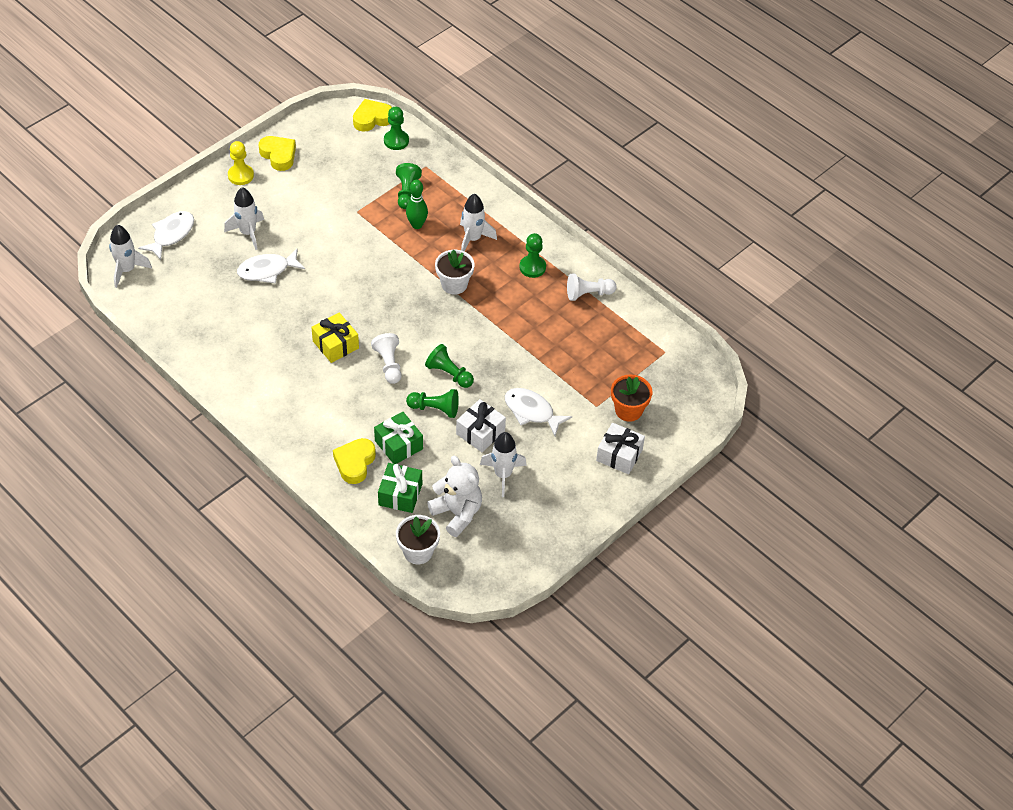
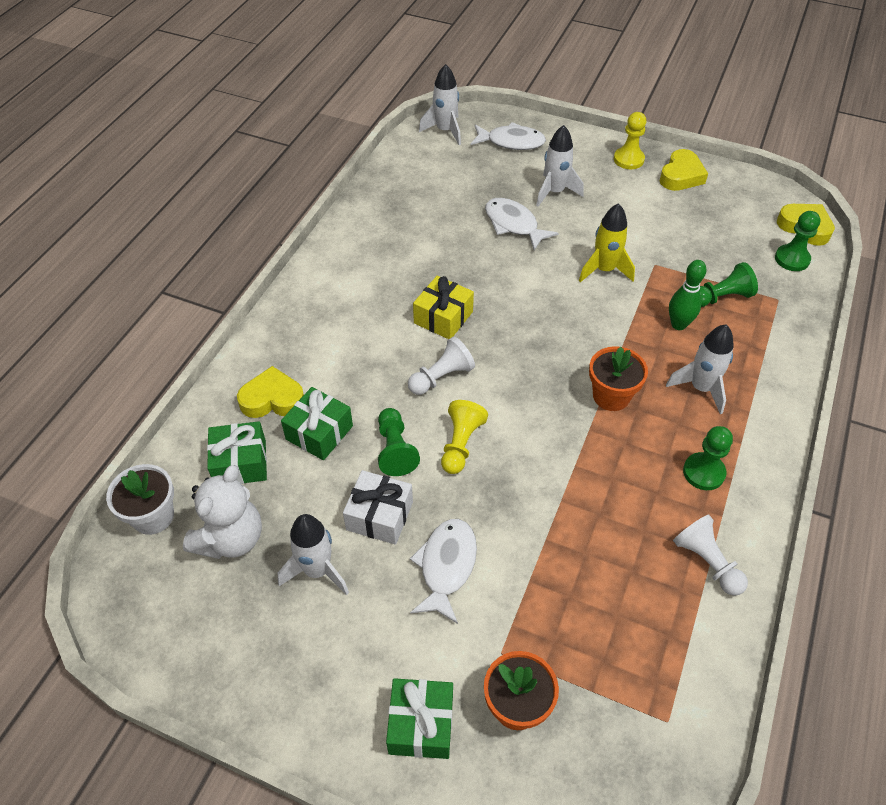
camera: 70 degrees right, 0 degrees up
green pawn [425,344,474,388] -> yellow pawn [441,400,488,474]
white flower pot [435,250,474,295] -> orange flower pot [589,346,648,411]
white gift [596,423,645,474] -> green gift [386,678,453,759]
none -> yellow rocket [579,203,635,282]

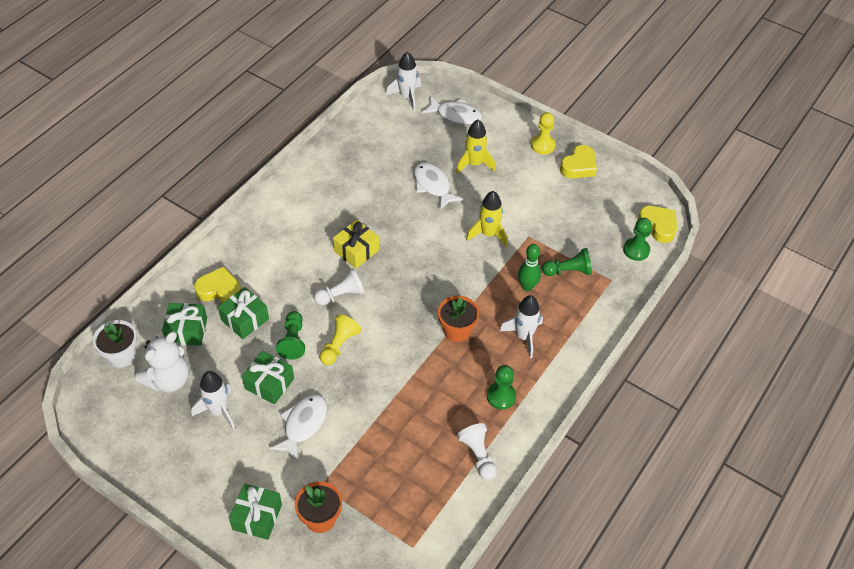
camera: 10 degrees right, 0 degrees up
white gift [343,470,413,545] -> green gift [242,351,294,404]
white rocket [536,125,584,207] -> yellow rocket [456,120,496,174]

